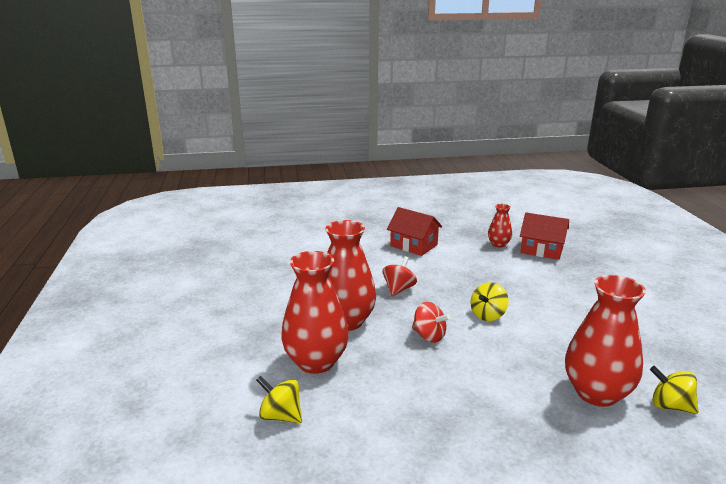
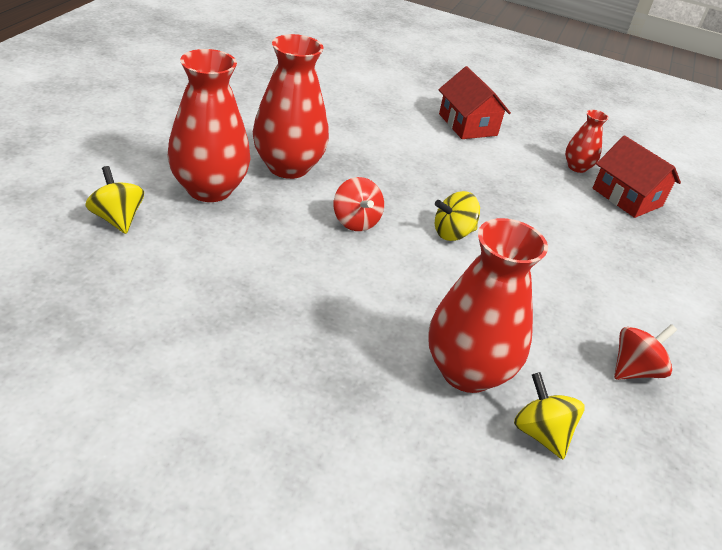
camera: 25 degrees right, 15 degrees up
red spinning top [383,256,417,296] -> red spinning top moved to [614,324,677,380]

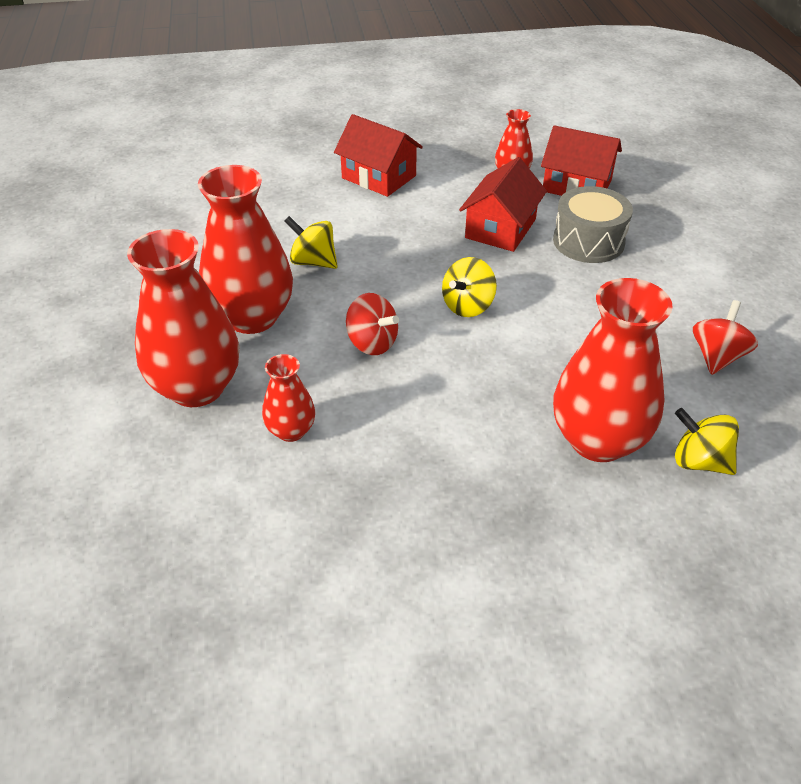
camera: 25 degrees left, 5 degrees up
yellow spinning top [85,166,144,234] -> yellow spinning top moved to [285,216,338,269]
none -> red vase [262,354,315,442]
none -> red house [459,157,547,252]
none -> grey drum [553,186,633,263]

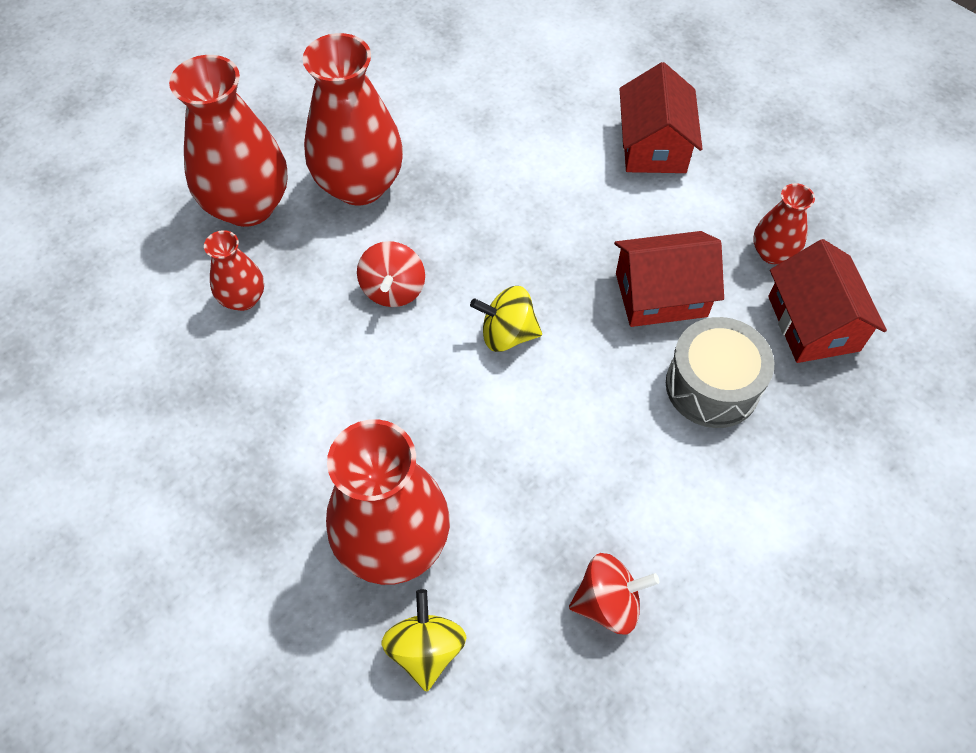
camera: 55 degrees right, 15 degrees up
yellow spinning top [285,216,338,269] -> none

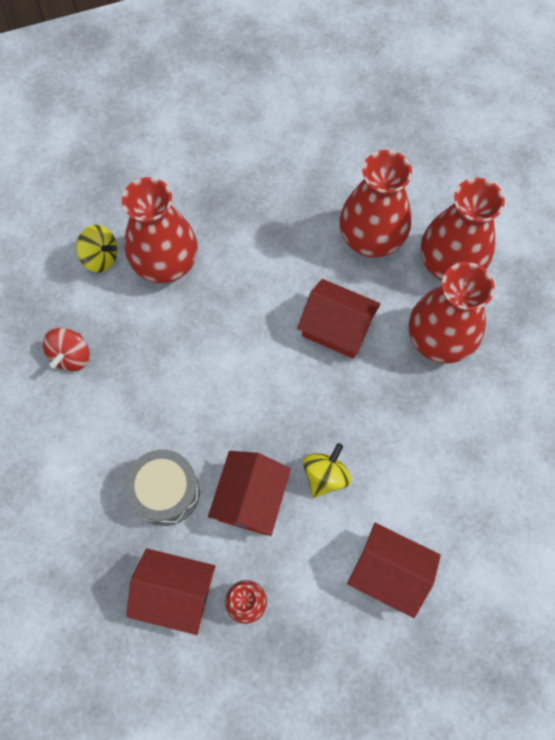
camera: 115 degrees right, 10 degrees up
red vase [204,230,264,311] -> red vase [339,150,412,258], size x1.97
red spinning top [357,241,425,307] -> red house [297,279,381,358]
yellow spinning top [470,286,542,352] -> yellow spinning top moved to [303,443,351,498]

